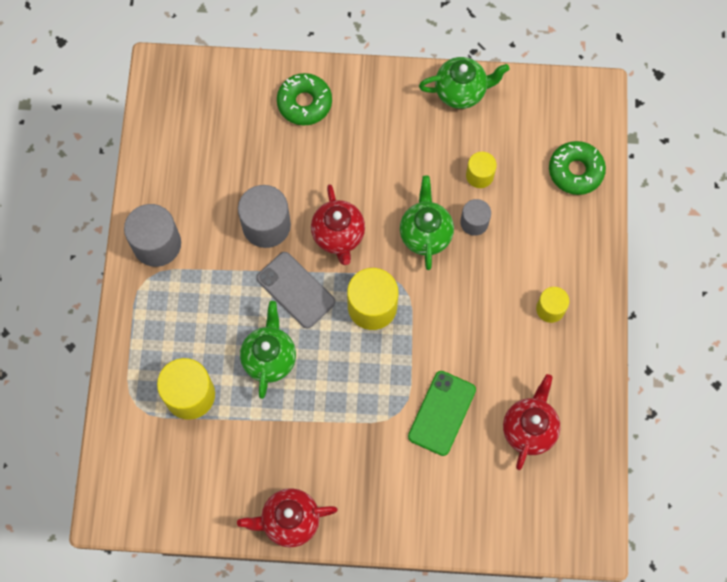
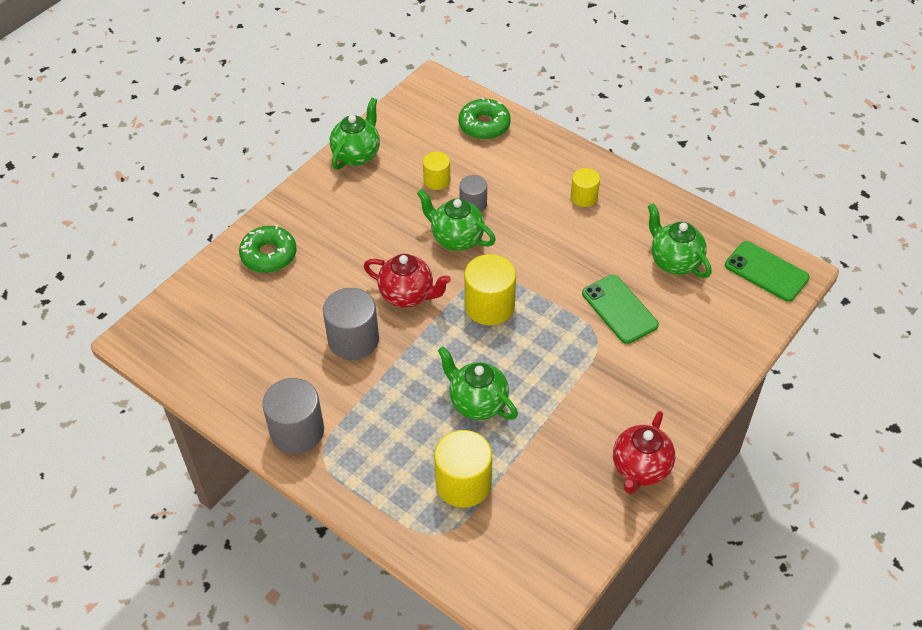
camera: 55 degrees left, 20 degrees down
grey phone [256,252,335,328] -> none
red teapot [503,374,560,470] -> green teapot [648,203,712,278]
none -> green phone [725,241,810,302]

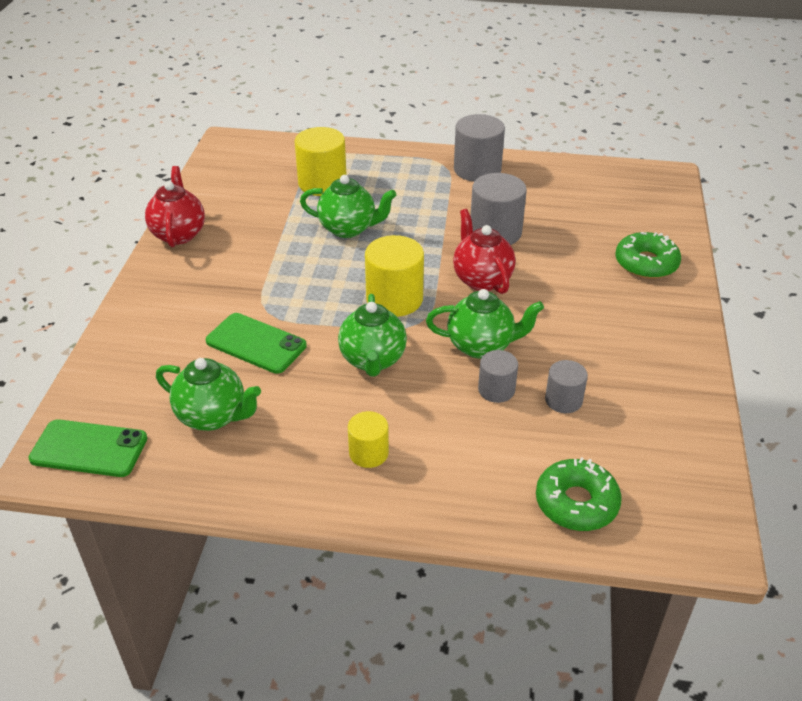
camera: 150 degrees right, 10 degrees down
green teapot [330,98,380,170] -> green teapot moved to [338,294,407,377]
red teapot [364,254,451,308] -> red teapot turned 75 degrees clockwise [453,209,516,294]
yellow cylinder [423,152,450,190] -> grey cylinder [545,360,588,413]

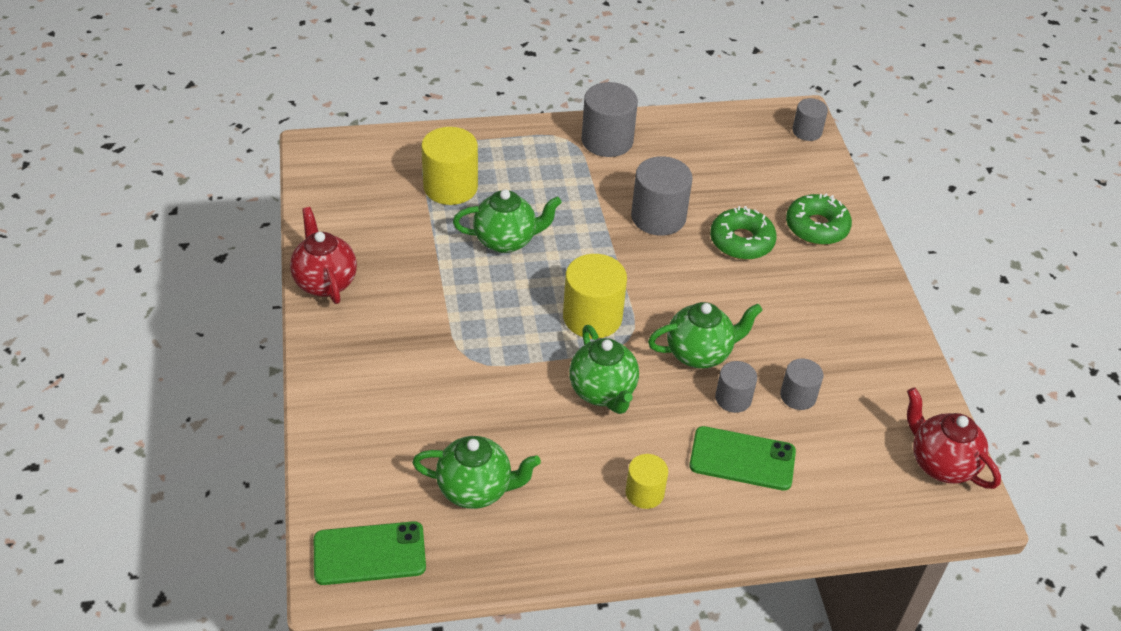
camera: 20 degrees left, 5 degrees up
green phone [206,313,307,374] -> green phone moved to [689,426,796,491]
red teapot [453,209,516,294] -> red teapot moved to [907,387,1001,489]
green donut [536,457,622,531] -> green donut moved to [710,206,777,260]
none -> grey cylinder [792,98,828,141]

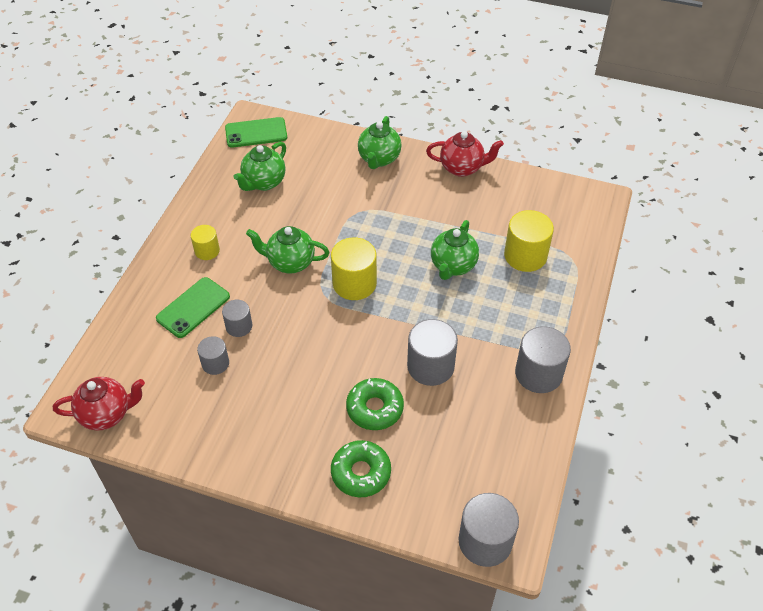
camera: 120 degrees right, 5 degrees up
green phone [314,521,426,585] -> green phone turned 60 degrees clockwise [225,117,287,148]
green teapot [648,302,763,369] -> green teapot moved to [358,116,402,169]
grey cylinder [792,98,828,141] -> grey cylinder [459,493,519,567], size x1.71

